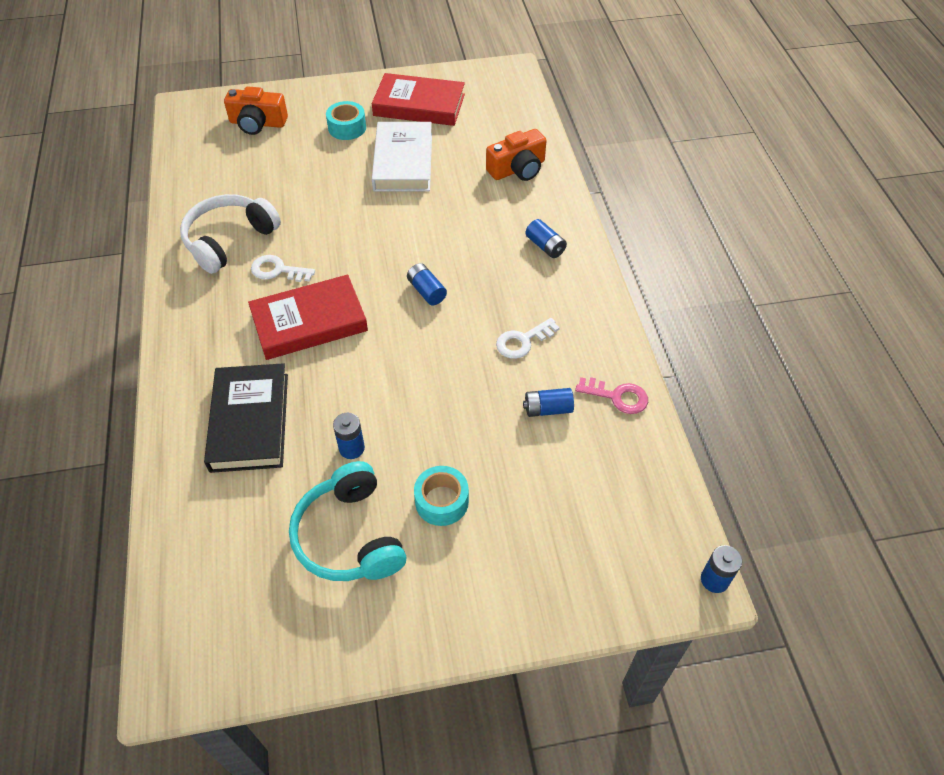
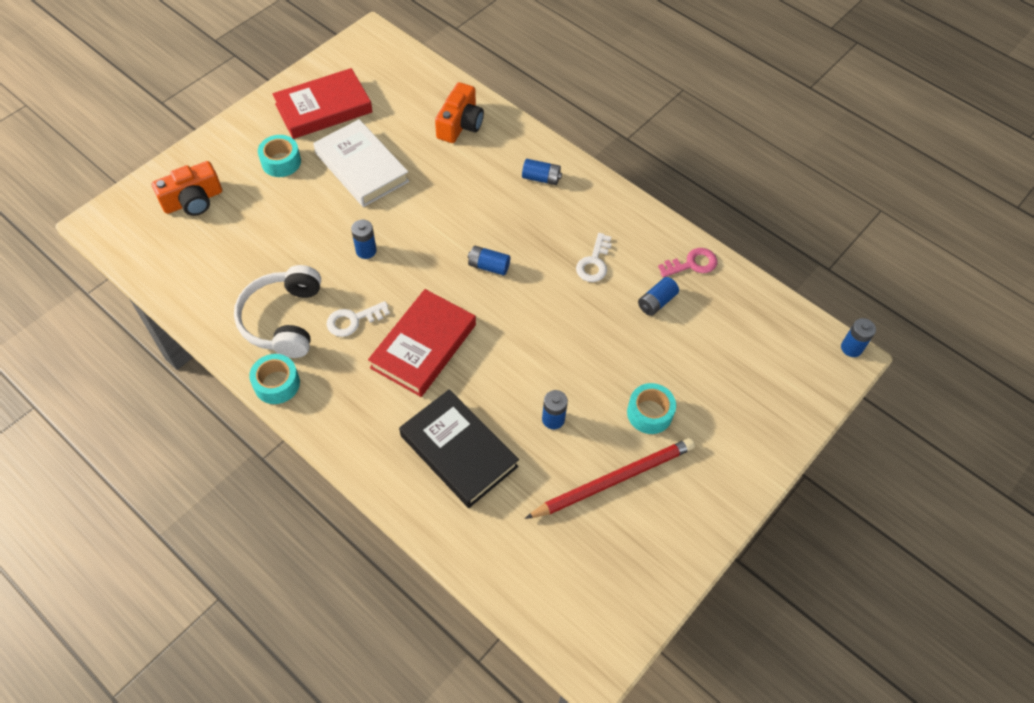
camera: 40 degrees left, 5 degrees up
turquoise headphones [289,461,406,581] -> red pencil [525,438,695,519]
none -> turquoise tape [249,354,300,404]
none -> blue battery [351,220,377,259]

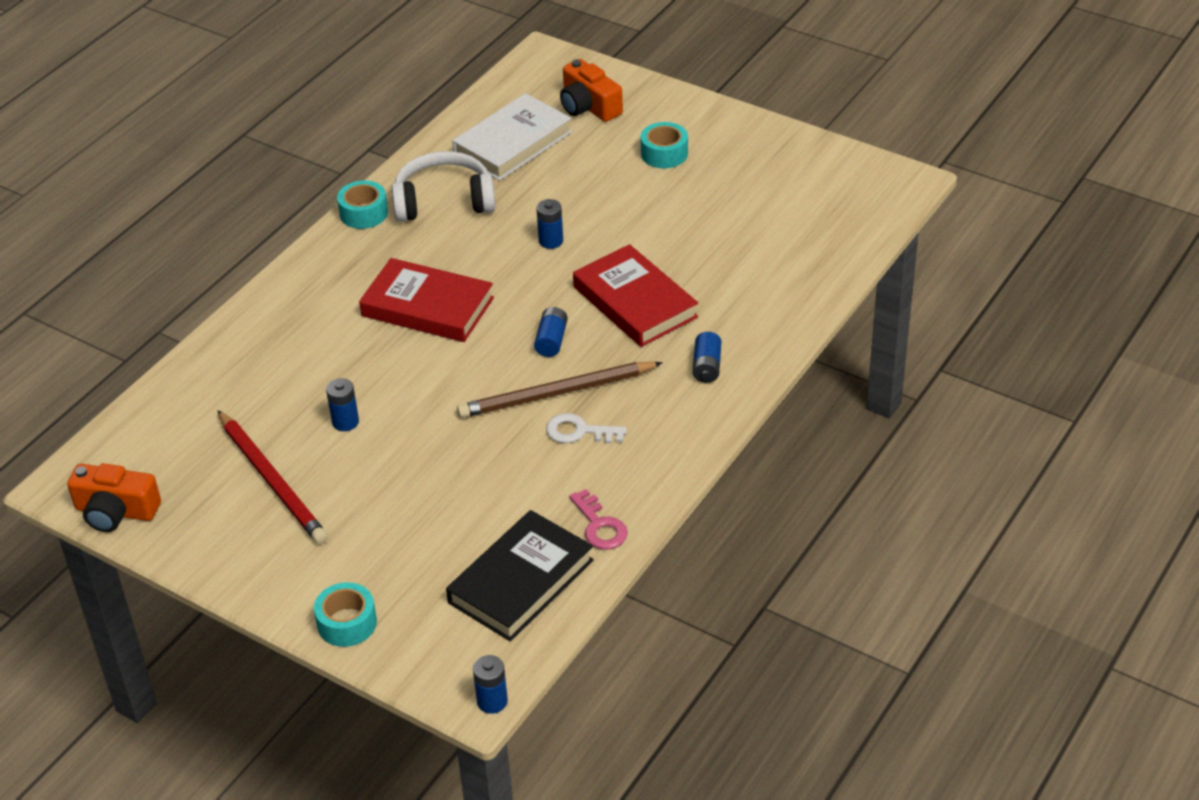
camera: 85 degrees right, 15 degrees down
red book [272,68,373,139] -> red book moved to [573,244,698,347]
white book [313,119,409,207] -> white book moved to [452,93,572,181]
white key [327,301,390,337] -> none
black book [399,389,519,508] -> black book moved to [446,510,594,641]
orange camera [435,82,484,143] -> orange camera moved to [67,463,161,532]
turquoise tape [627,383,676,434] -> turquoise tape moved to [314,582,377,647]
blue battery [638,277,679,316] -> none
none -> brown pencil [457,362,663,418]

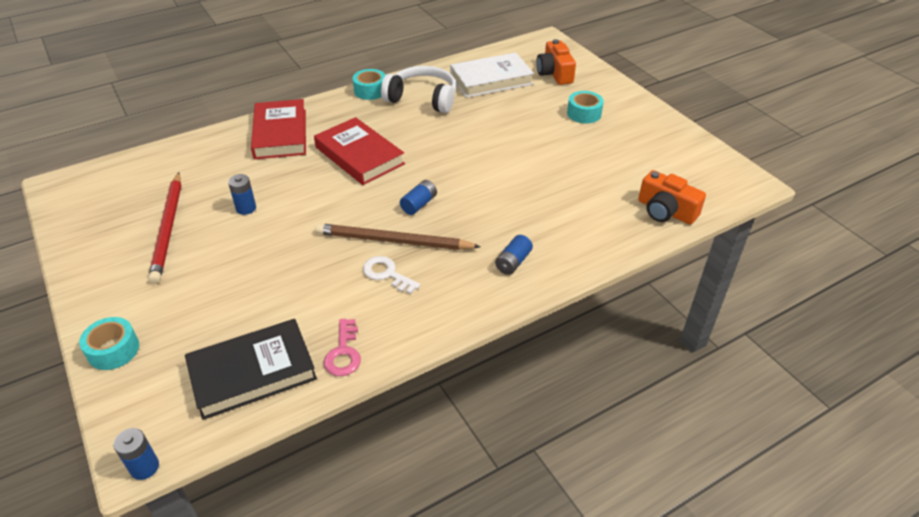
camera: 25 degrees right, 0 degrees up
orange camera [67,463,161,532] -> orange camera moved to [638,170,706,224]
blue battery [536,199,563,249] -> none
red book [573,244,698,347] -> red book moved to [251,99,306,159]

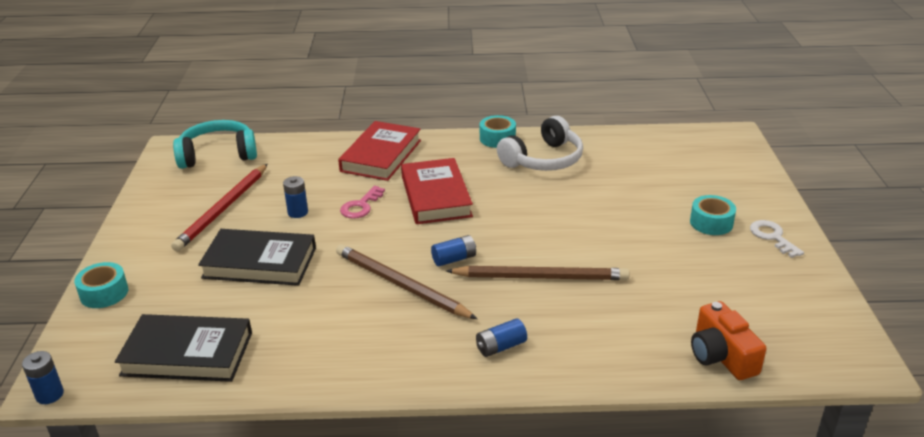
camera: 30 degrees right, 10 degrees down
pink key [324,319,361,376] -> pink key moved to [340,186,385,219]
white key [363,256,421,294] -> white key moved to [750,220,804,258]
white headphones [381,66,456,113] -> white headphones turned 90 degrees clockwise [497,116,583,171]
white book [450,52,534,98] -> none
orange camera [536,39,576,85] -> none
none -> turquoise headphones [173,120,257,169]
none -> black book [198,229,316,286]
none -> brown pencil [446,266,630,280]

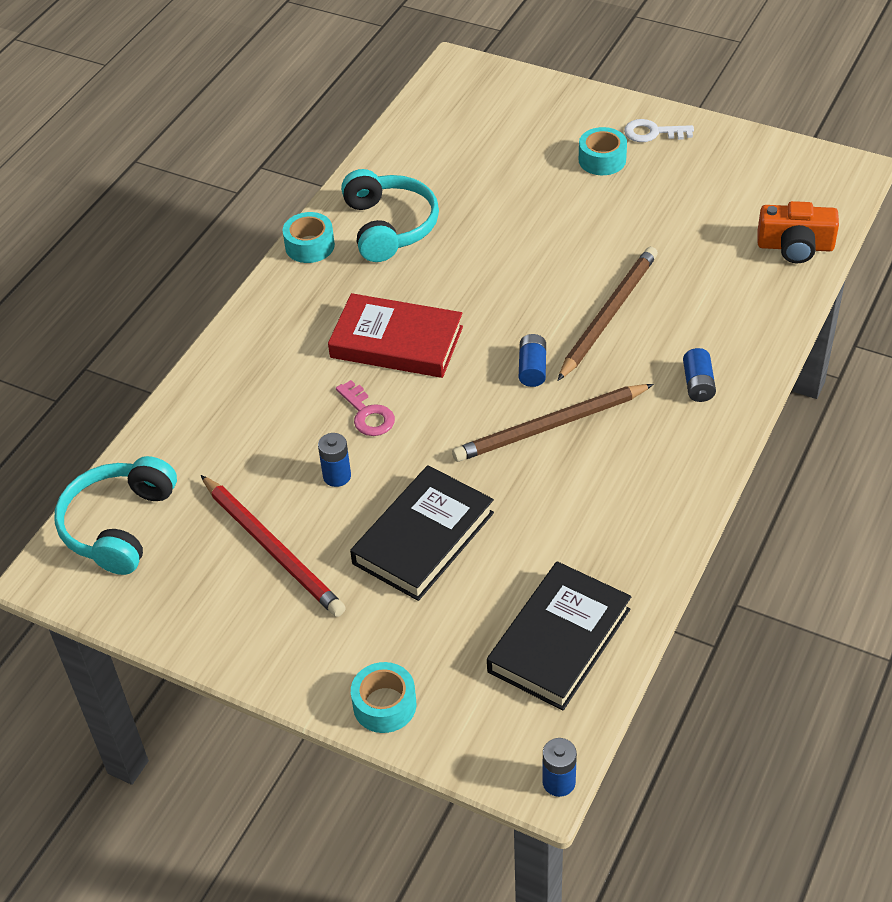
camera: 60 degrees left, 15 degrees up
red book [338,121,421,181] -> none
white headphones [497,116,583,171] -> turquoise headphones [341,169,439,262]

